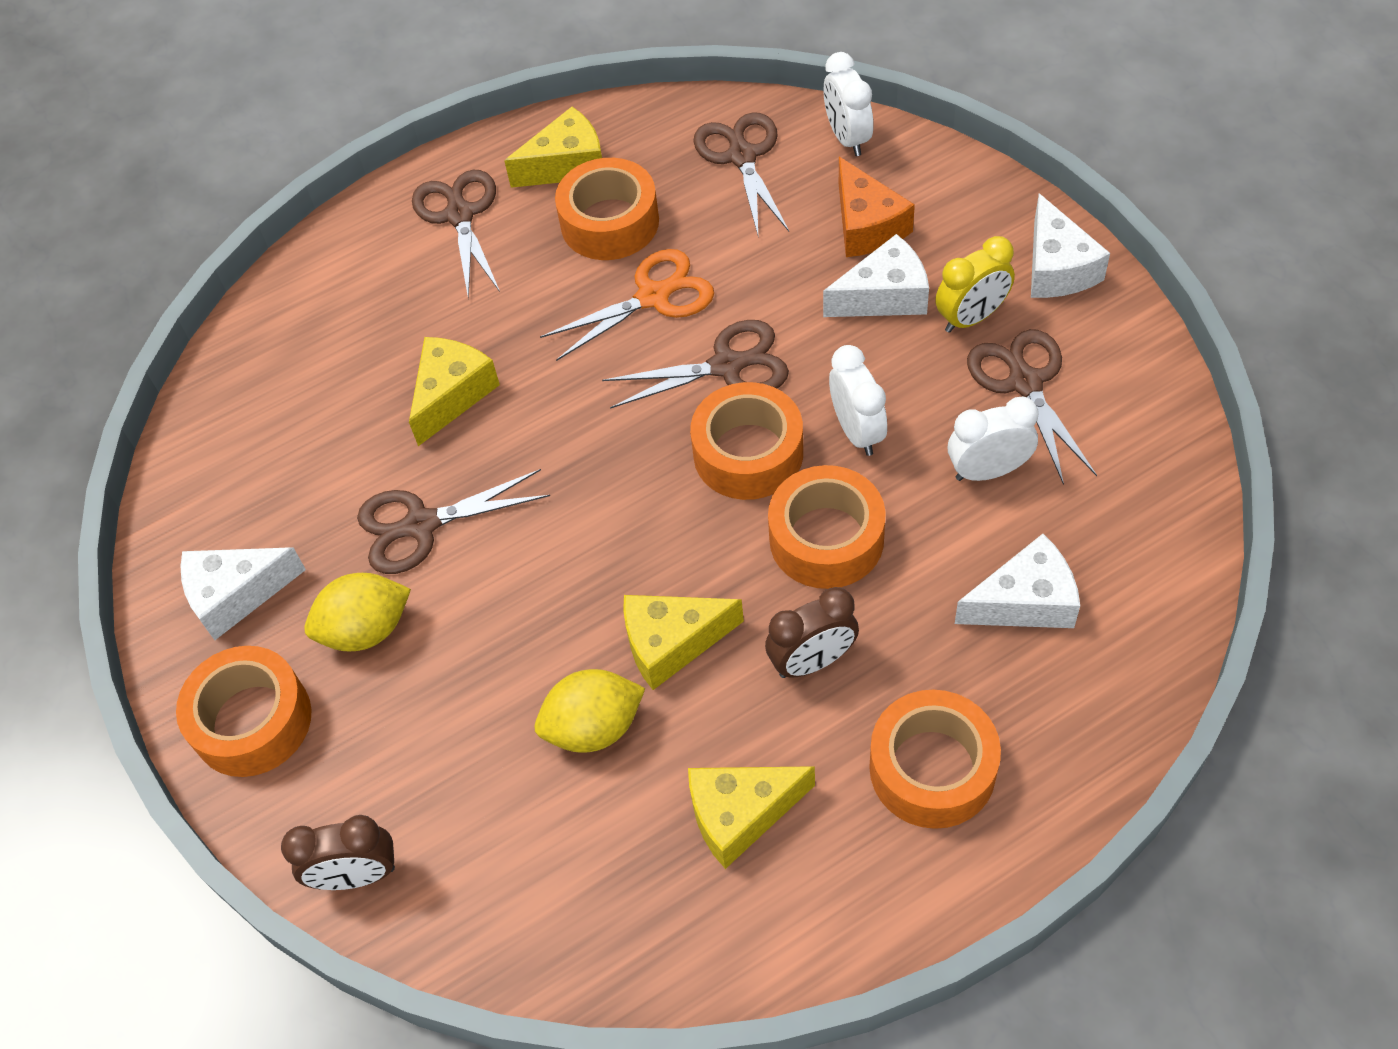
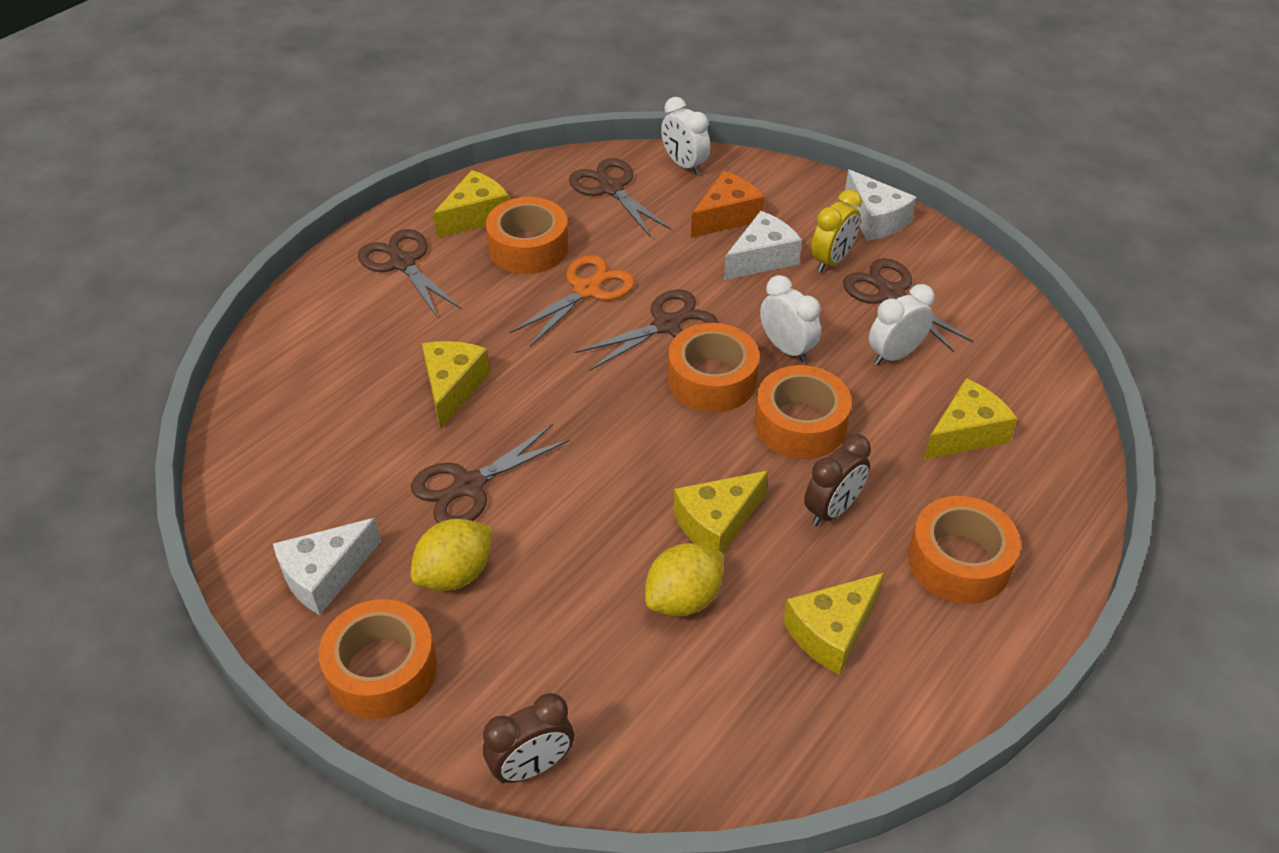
camera: 25 degrees left, 10 degrees down
orange cheese [839,157,915,257] -> orange cheese turned 90 degrees counterclockwise [691,171,764,238]
white cheese [955,534,1080,628] -> yellow cheese [924,378,1018,460]

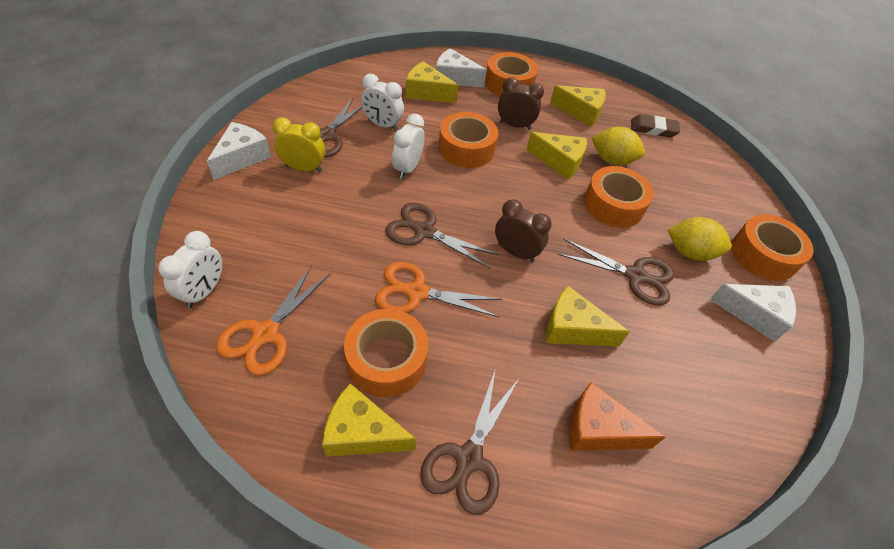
camera: 125 degrees left, 5 degrees up
yellow cheese [422,341,490,430] -> yellow cheese turned 45 degrees clockwise [546,286,629,347]
brown clock [483,693,574,783] -> brown clock moved to [495,200,552,262]
brown scissors [569,158,672,237] -> orange scissors [216,265,330,375]
orange tape [668,323,759,412] -> orange tape moved to [584,166,654,228]
orange cheese [691,171,764,238] -> orange cheese moved to [569,382,666,451]
white cheese [724,211,802,280] -> white cheese moved to [436,48,487,87]
none -> brown eraser [631,114,680,137]

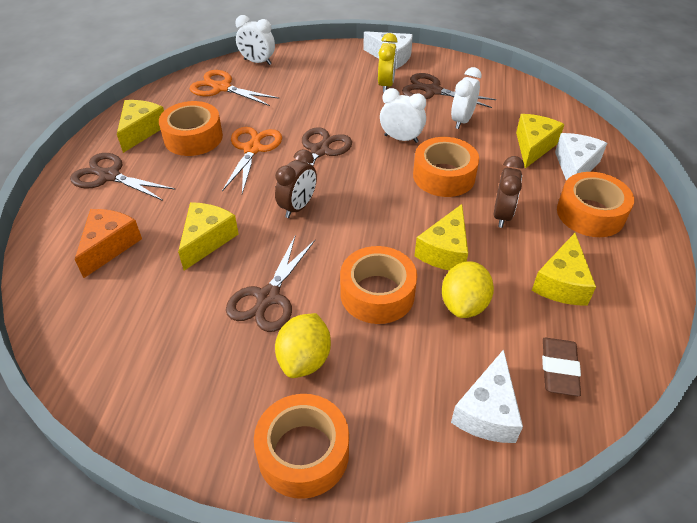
camera: 95 degrees right, 5 degrees down
white cheese [709,284,796,342] -> white cheese moved to [451,349,523,443]

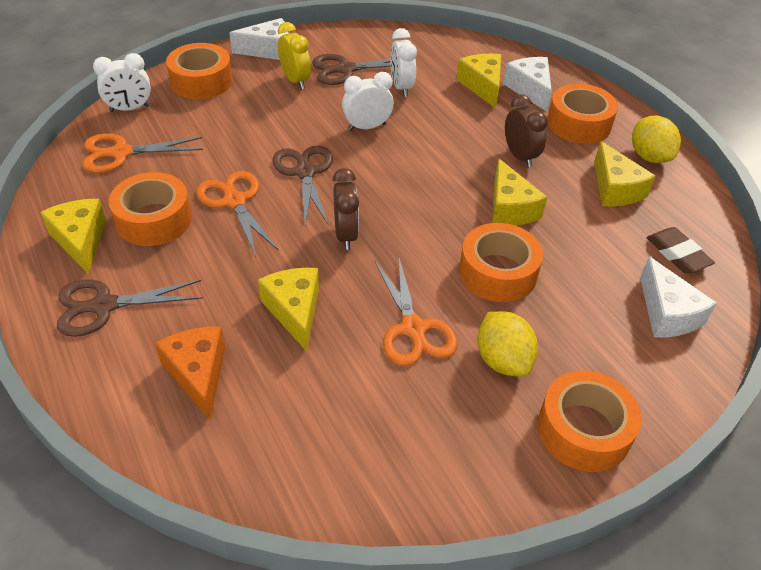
camera: 40 degrees left, 0 degrees up
brown scissors [226,236,315,332] -> orange scissors [375,258,458,366]
orange tape [413,137,479,197] -> orange tape moved to [166,43,233,99]
yellow lemon [442,261,494,318] -> yellow lemon moved to [632,116,681,163]

